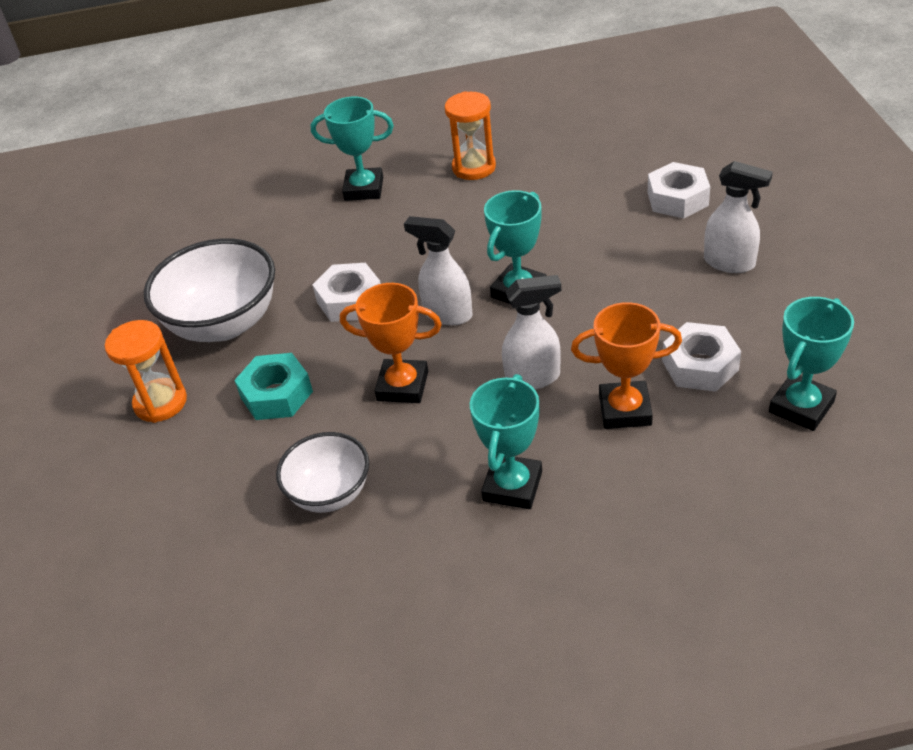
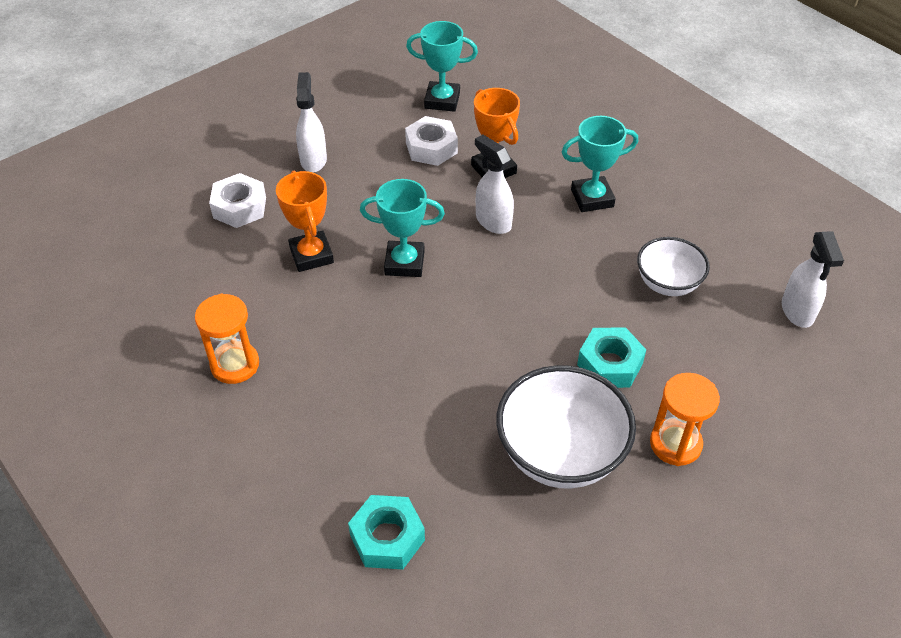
camera: 125 degrees left, 5 degrees up
turquoise trophy [311,97,394,201] -> none
white nut [313,263,381,322] -> none
orange trophy [340,283,442,403] -> orange trophy moved to [276,171,334,272]
white spray bottle [404,216,473,325] -> white spray bottle moved to [782,232,844,328]
none -> turquoise nut [348,495,425,569]

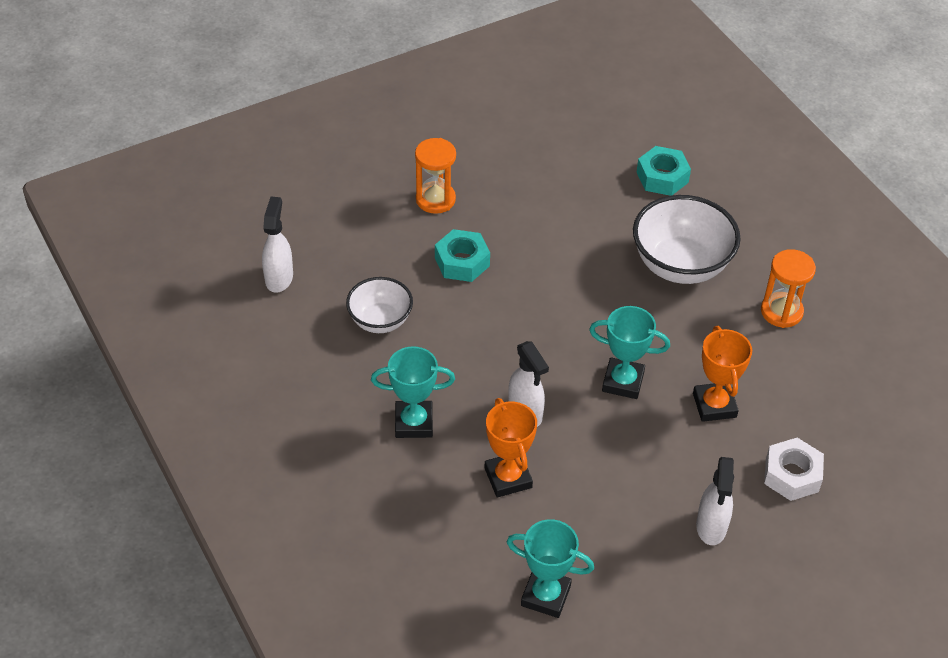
camera: 170 degrees left, 0 degrees up
white nut [405,116,458,166] -> none
white bowl [496,365,636,489] -> white bowl moved to [633,195,741,284]

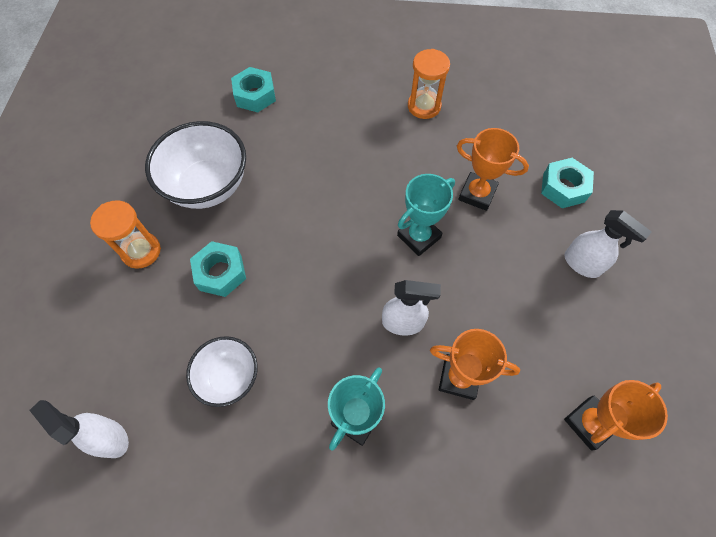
camera: 55 degrees left, 15 degrees up
turquoise trophy [507,519,594,618] -> orange trophy [564,380,668,451]
white bowl [633,195,741,284] -> white bowl moved to [145,121,246,209]
white nut [764,438,824,501] -> turquoise nut [541,158,594,208]

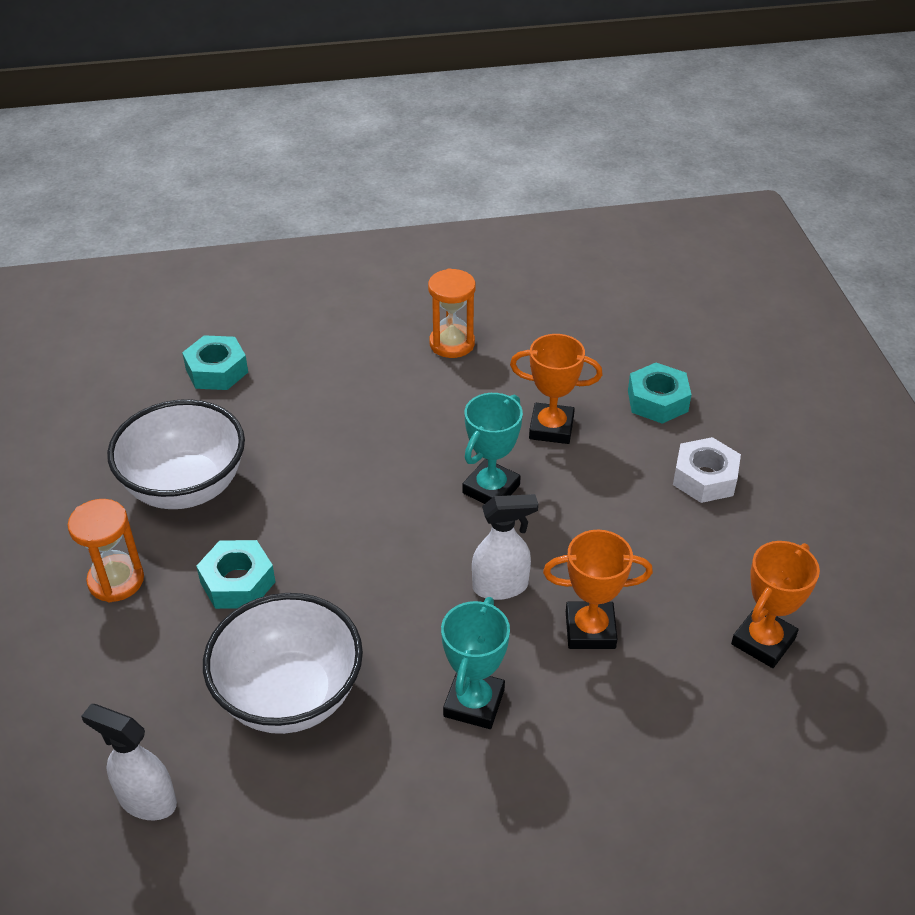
camera: 15 degrees left, 20 degrees down
white bowl [186,336,258,407] -> white bowl [203,593,363,734], size x1.65
white spray bottle [565,210,652,278] -> white nut [673,437,741,503]

